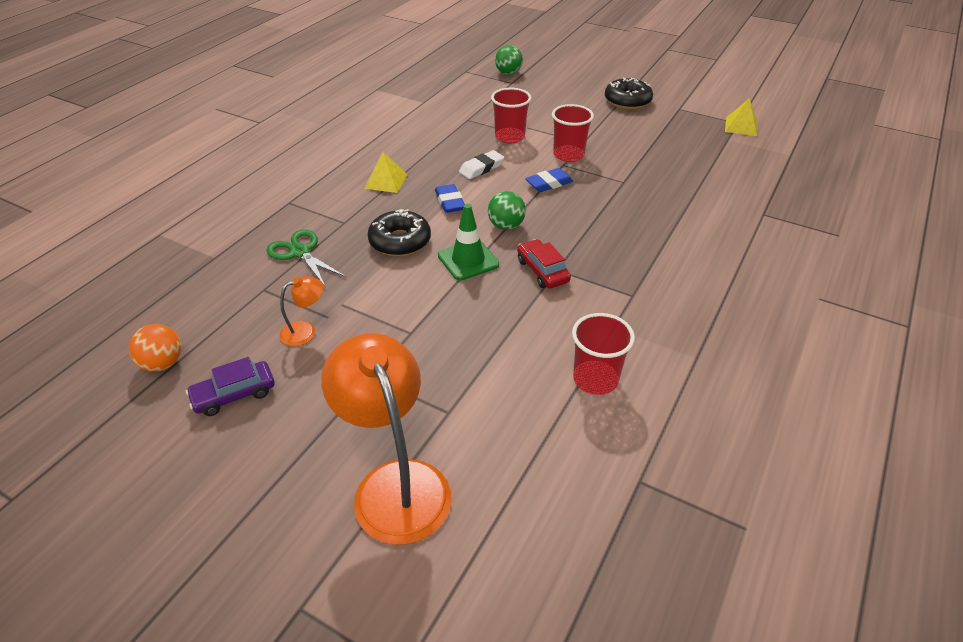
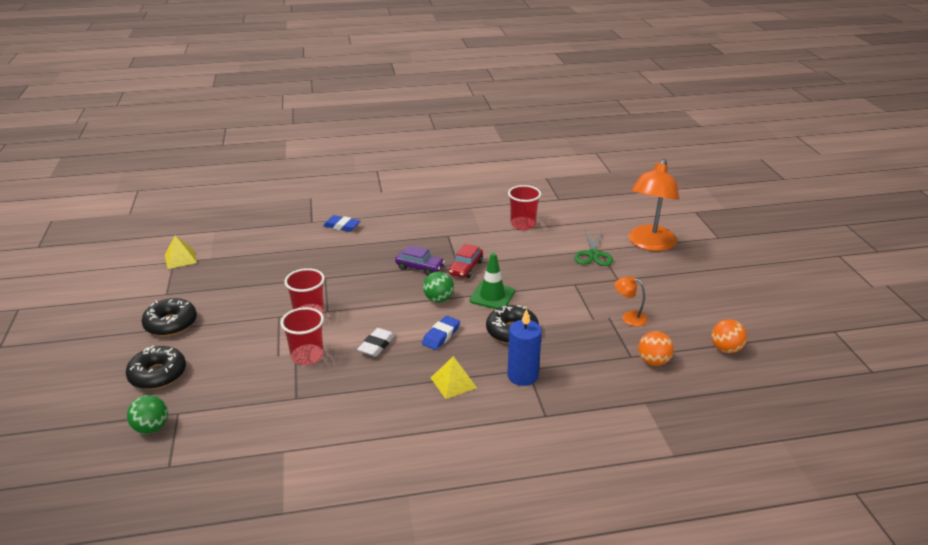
camera: 130 degrees left, 10 degrees down
purple car [186,357,275,416] -> purple car moved to [395,245,445,275]
green scissors [266,230,346,286] -> green scissors moved to [574,230,613,266]
white eraser [459,150,504,179] -> white eraser turned 75 degrees counterclockwise [357,328,395,357]
blue eraser [525,168,573,192] -> blue eraser moved to [323,215,360,232]
none -> black donut [126,345,186,390]
none -> blue candle [507,309,542,386]
none -> orange ball [638,331,674,366]

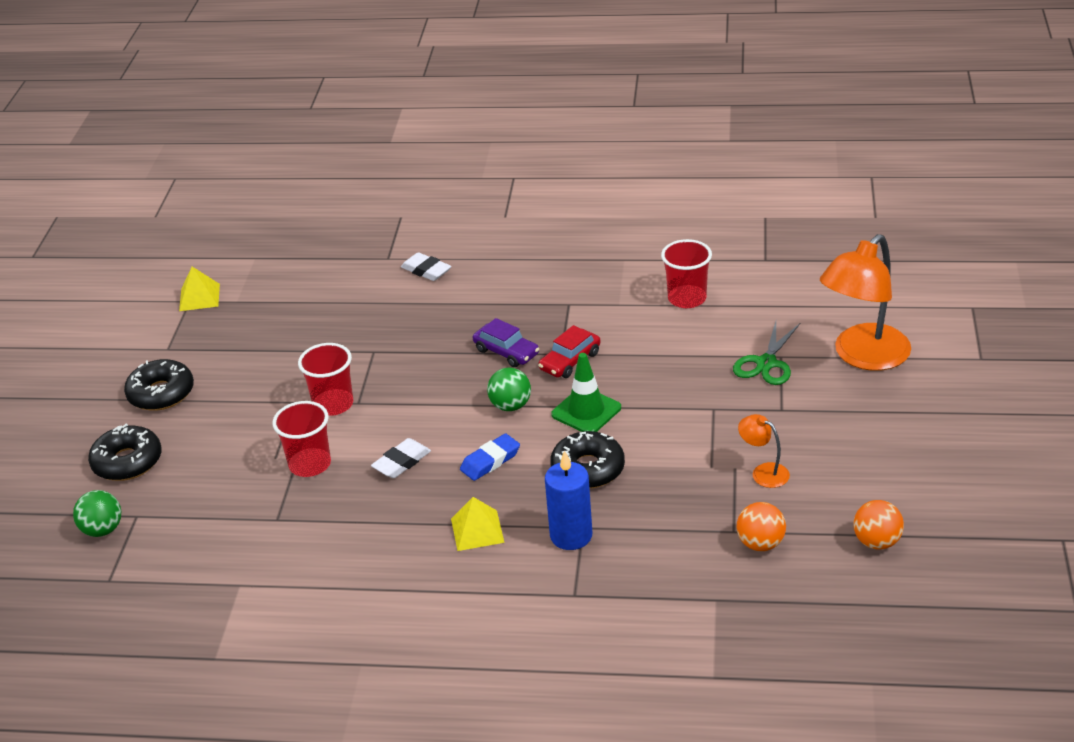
camera: 20 degrees right, 5 degrees up
blue eraser [323,215,360,232] -> white eraser [401,252,451,281]

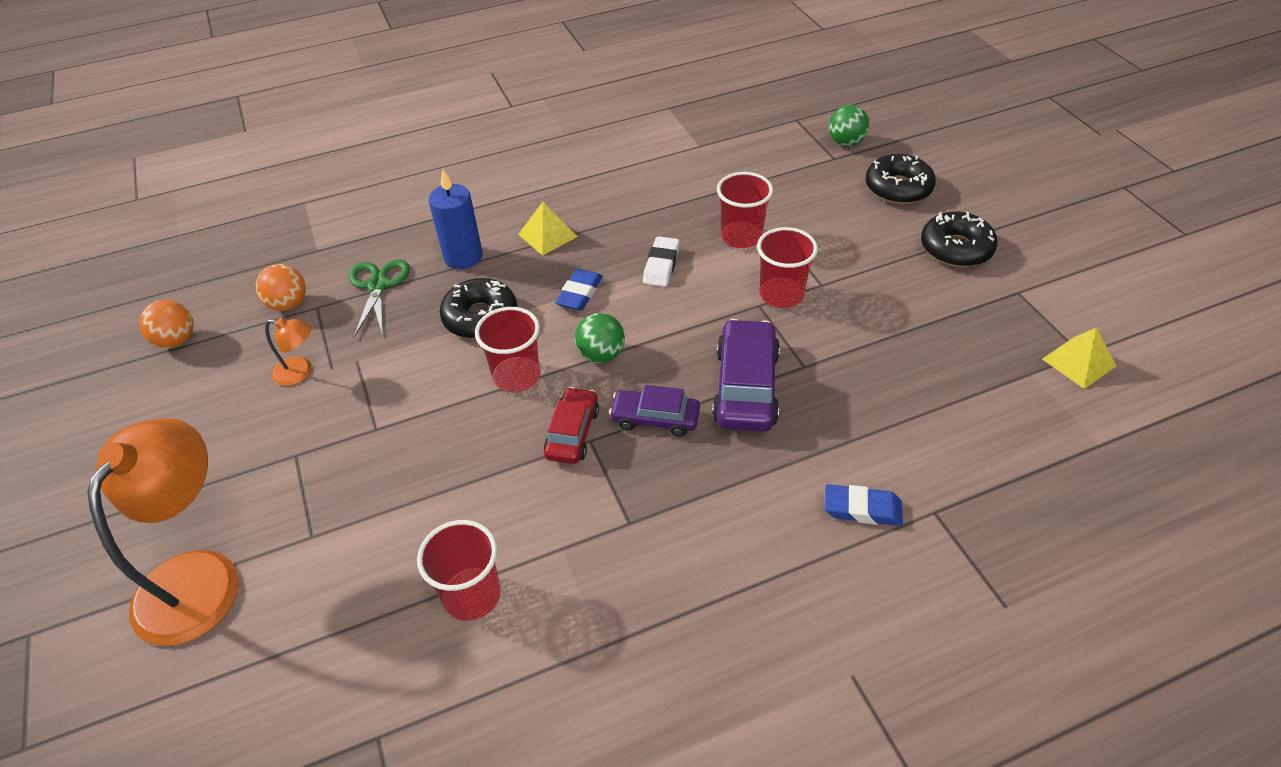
camera: 150 degrees right, 10 degrees up
white eraser [401,252,451,281] -> blue eraser [825,484,903,526]
green traffic cone [551,353,621,432] -> red cup [475,307,540,392]
green scissors [733,321,800,385] -> green scissors moved to [349,259,410,337]
none -> purple car [712,319,780,432]

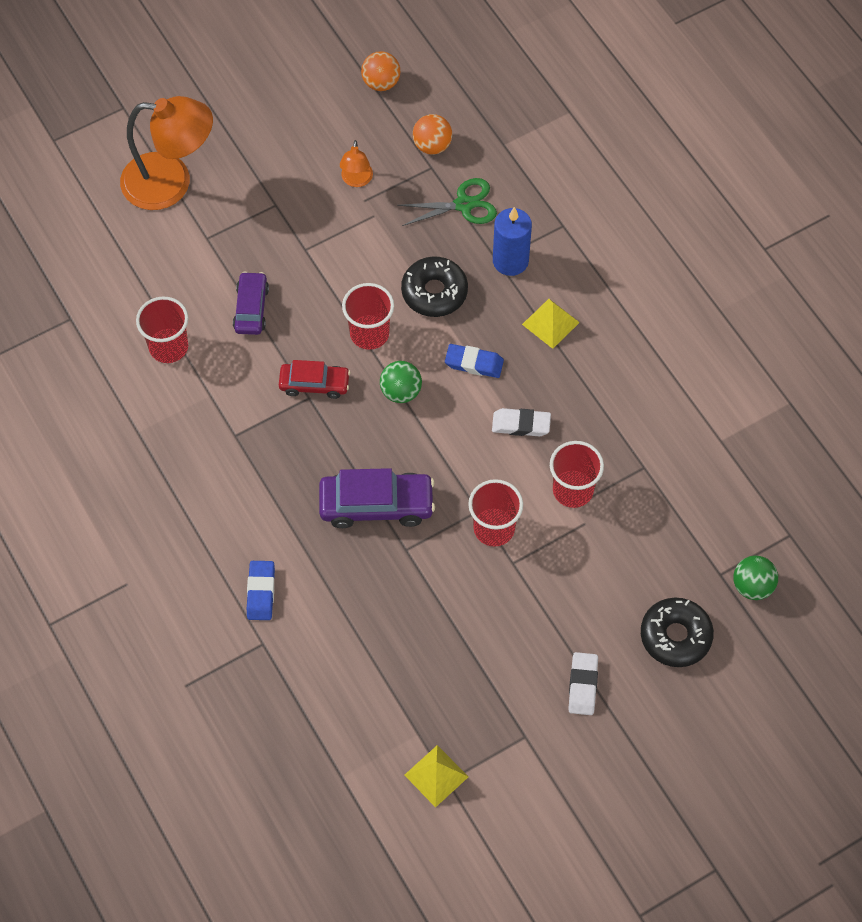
camera: 80 degrees right, 15 degrees up
purple car [609,385,700,437] -> purple car moved to [233,272,269,335]
black donut [921,212,998,267] -> white eraser [568,652,598,715]

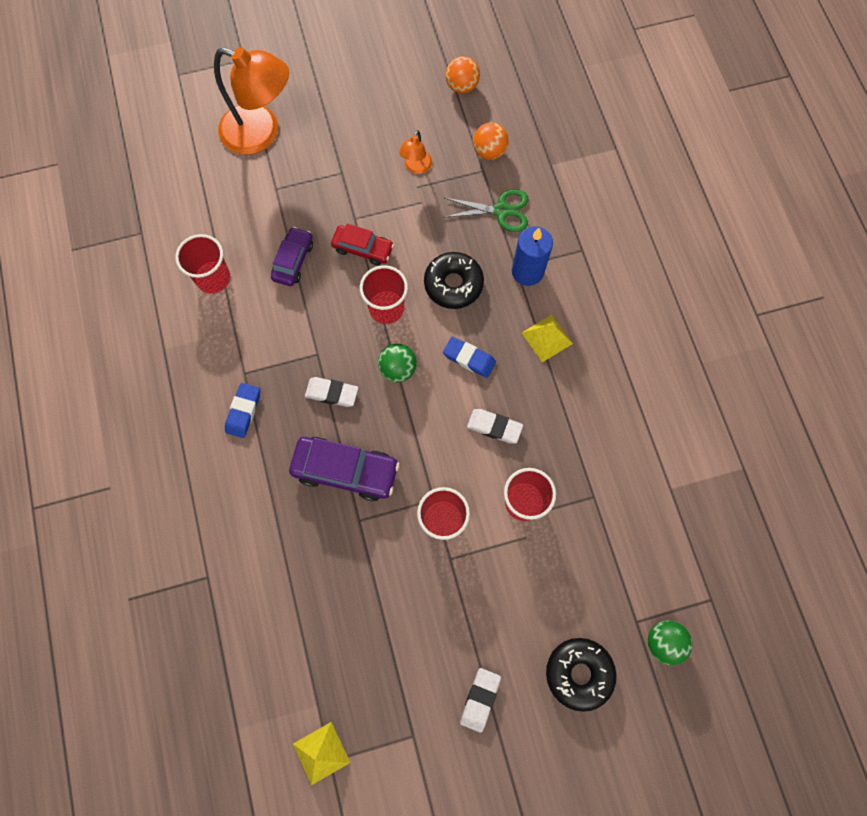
camera: 15 degrees right, 10 degrees up
blue eraser [247,561,275,620] -> blue eraser moved to [225,383,260,438]
red car [279,360,350,399] -> red car moved to [331,223,394,266]
none -> white eraser [305,377,358,407]

